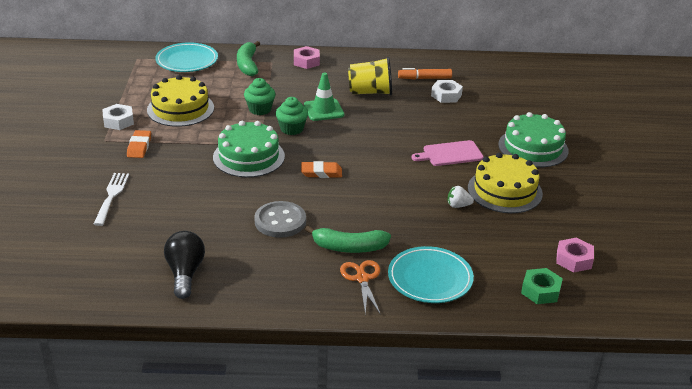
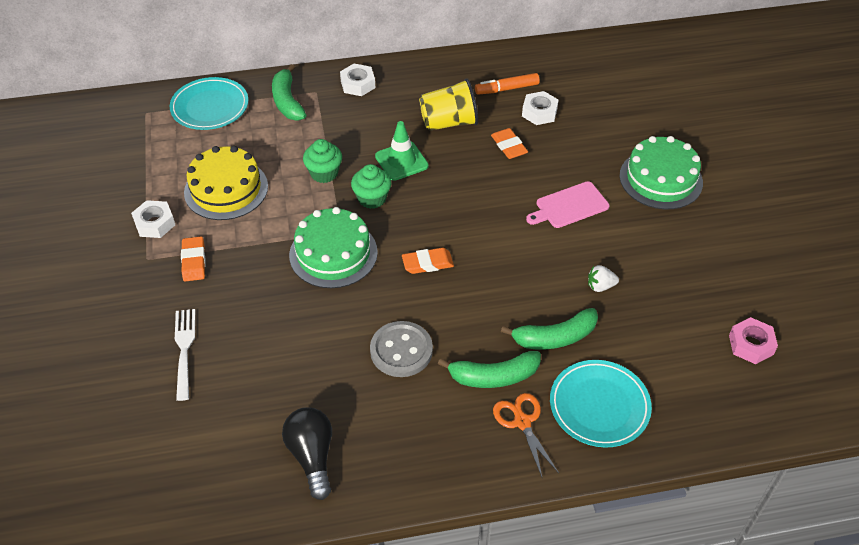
camera: 10 degrees left, 15 degrees up
pink nut [294,46,320,69] -> white nut [340,64,375,96]
yellow cake [468,153,543,213] -> none
green nut [521,268,563,304] -> none
none -> orange eraser [491,128,528,159]
none -> green banana [501,308,598,349]

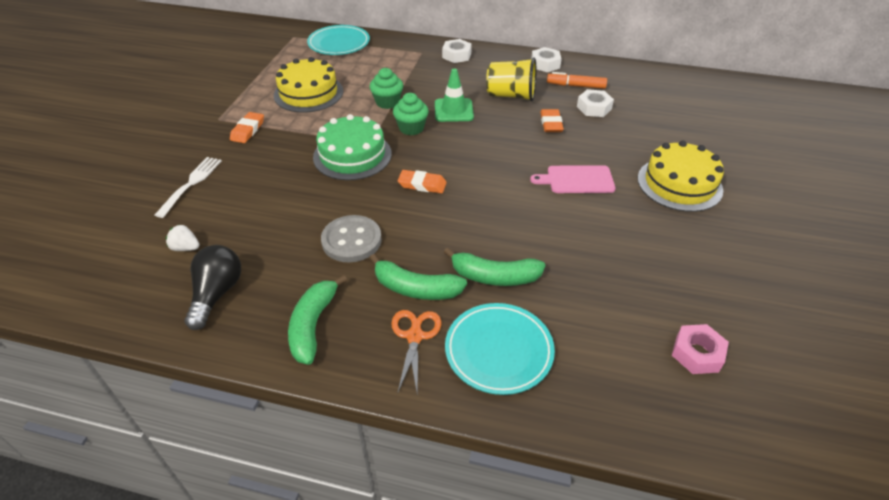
camera: 25 degrees right, 5 degrees down
white nut [131,200,175,238] -> white nut moved to [531,47,562,72]
green banana [272,64,306,121] -> green banana moved to [288,275,347,365]
white strawberry [588,265,619,292] -> white strawberry moved to [166,224,200,251]
green cake [620,136,703,209] -> yellow cake [638,141,724,212]

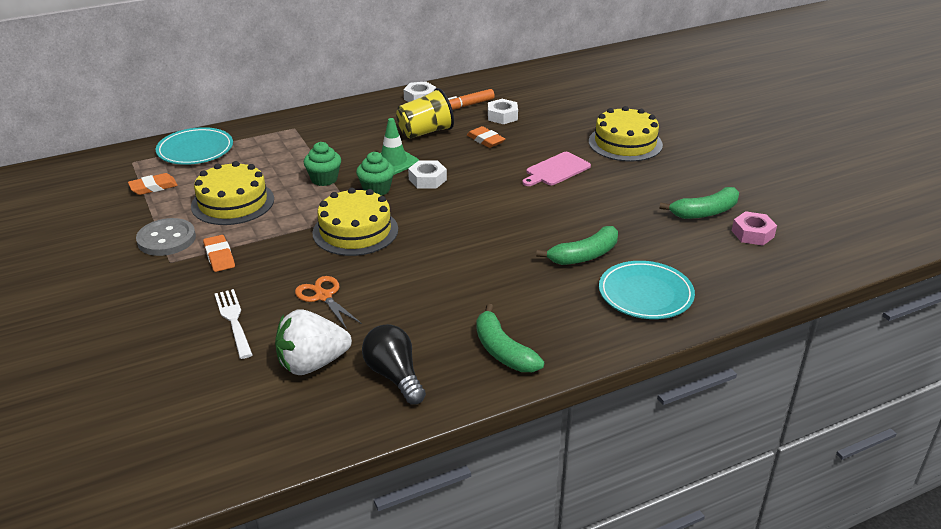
camera: 40 degrees left, 10 degrees down
white strawberry [166,224,200,251] -> white strawberry [275,309,352,375], size x2.12
green cake [313,114,392,180] -> yellow cake [313,187,398,256]
grey button [321,215,382,262] -> grey button moved to [136,218,196,256]
green banana [369,254,467,300] -> green banana moved to [659,187,739,219]
orange scissors [391,310,441,394] -> orange scissors moved to [295,276,362,329]
orange eraser [398,170,447,193] -> orange eraser moved to [128,173,178,195]
white nut [442,39,472,63] -> white nut moved to [408,160,447,189]

